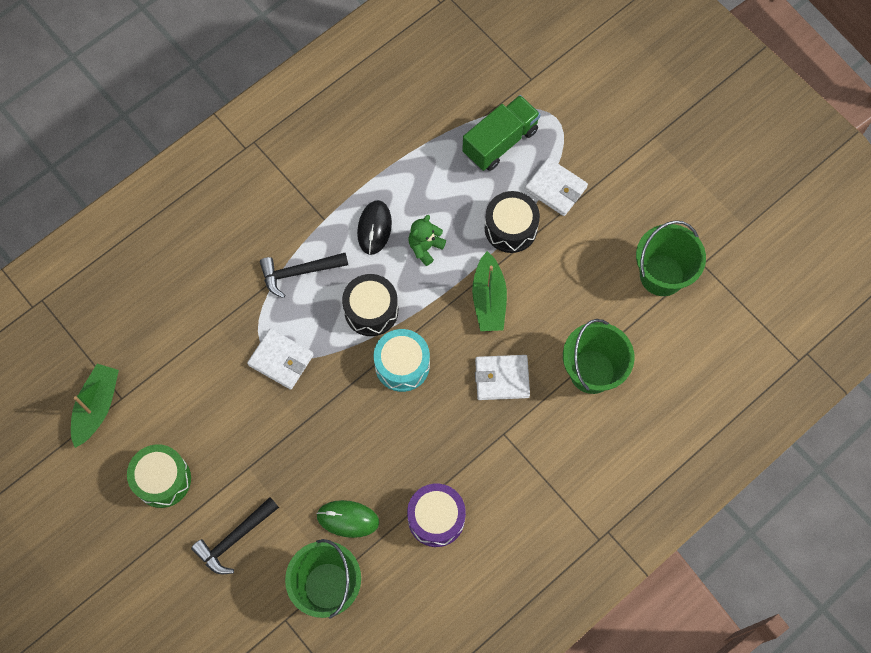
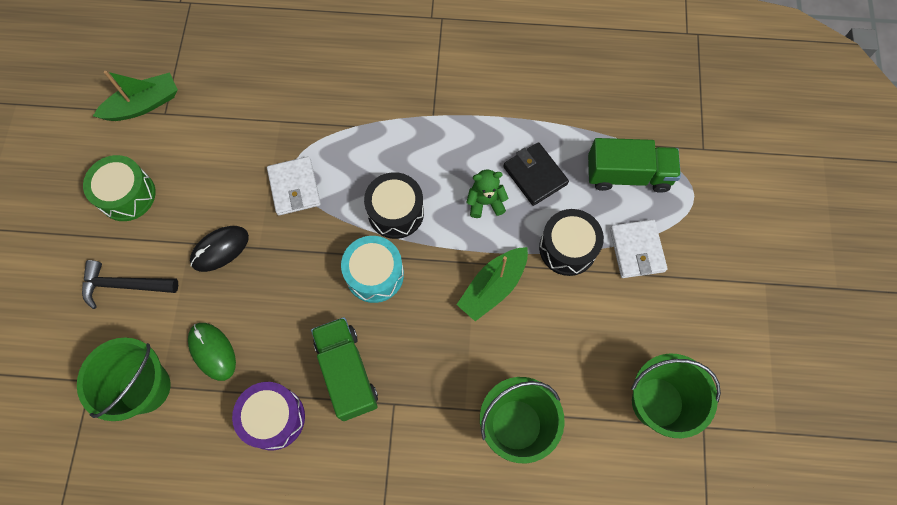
camera: 45 degrees right, 0 degrees up
black hammer [260,252,348,298] -> none
black mouse [357,200,392,255] -> black mouse moved to [190,226,249,272]
white wallet [475,355,530,400] -> none
none -> green truck [311,317,378,421]
none -> black wallet [503,142,569,206]

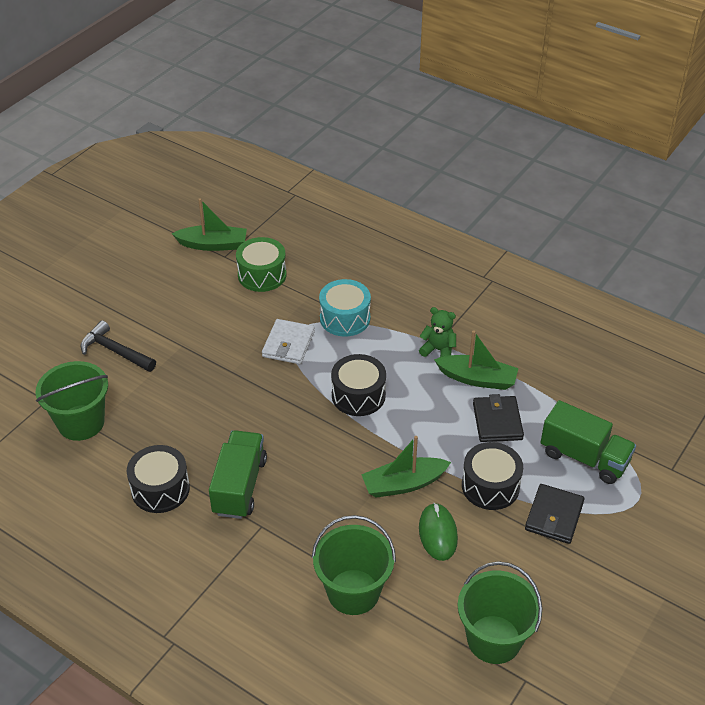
camera: 30 degrees right, 25 degrees down
green drum [83,155,156,221] -> green drum moved to [236,237,287,292]
green mouse [188,323,236,381] -> green mouse moved to [419,503,458,561]
black mouse [190,226,249,272] -> none
purple drum [232,382,305,450] -> black drum [127,445,190,513]
turquoise drum [341,236,404,303] -> turquoise drum moved to [319,279,371,336]
green teddy bear [466,170,509,218] -> green teddy bear moved to [419,307,456,357]
white wallet [610,219,668,278] -> black wallet [525,484,585,544]
none -> green boat [434,330,518,390]

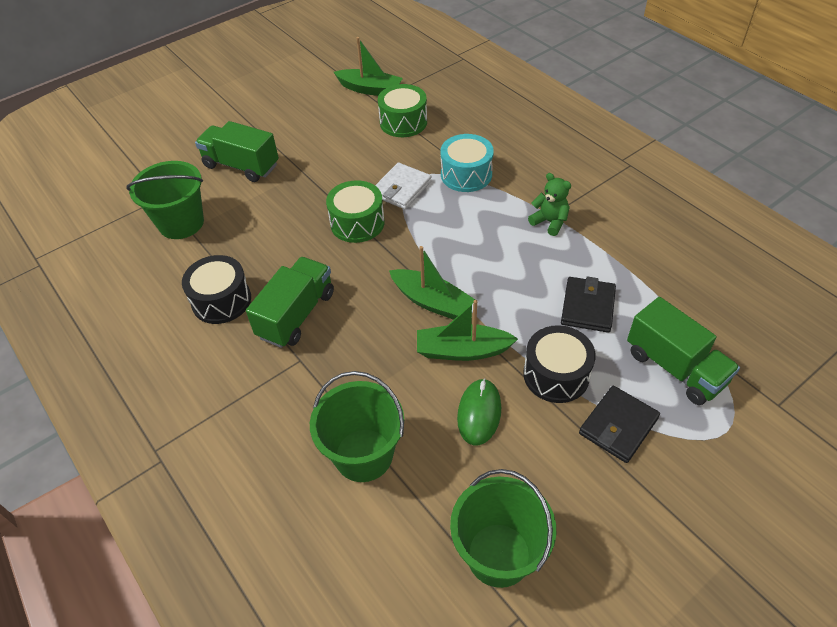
camera: 20 degrees right, 5 degrees up
black hammer [81,320,156,372] -> green truck [195,121,279,182]
black drum [331,354,386,416] -> none
green boat [434,330,518,390] -> green boat moved to [389,246,475,320]
none -> green drum [326,180,385,243]

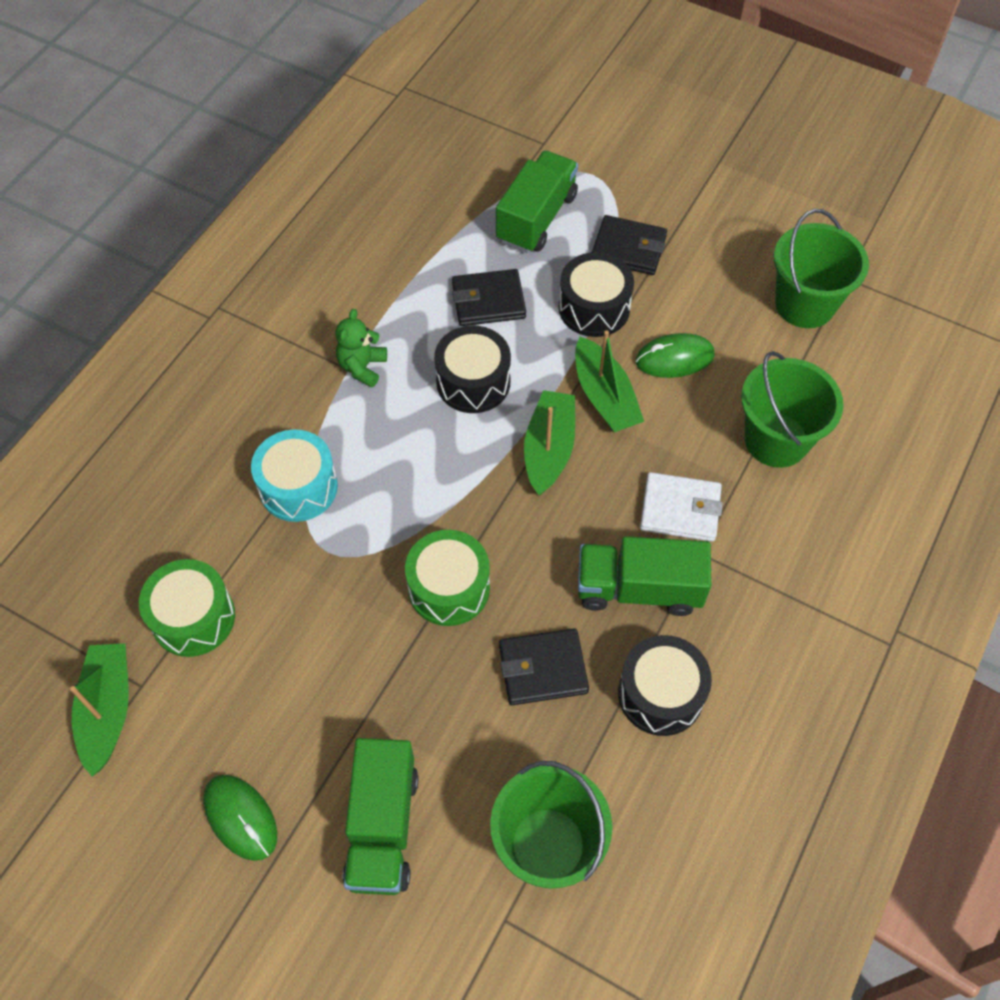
camera: 115 degrees left, 10 degrees up
white wallet [375,163,432,209] -> white wallet moved to [640,472,723,542]
none -> green mouse [203,775,277,861]
none -> black drum [434,325,511,413]
none -> black wallet [499,628,589,705]

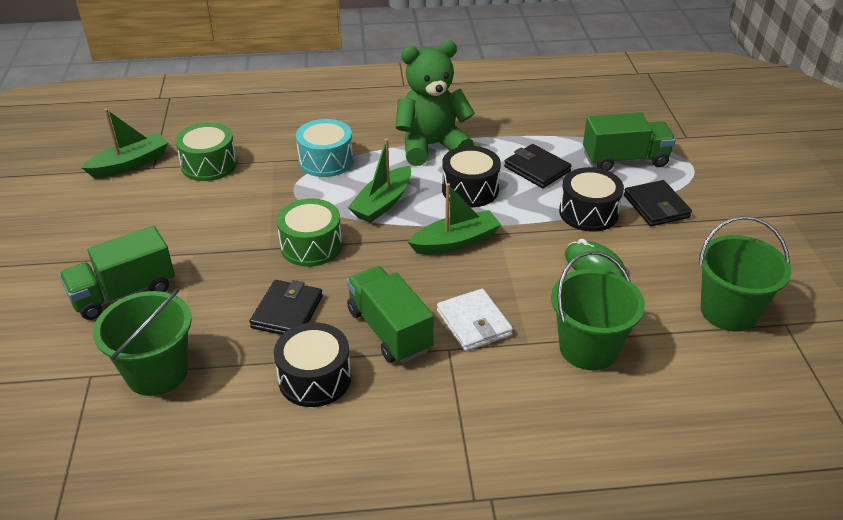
camera: 55 degrees right, 20 degrees down
green mouse [203,775,277,861] -> none
green teddy bear [335,309,387,388] -> green teddy bear [395,41,475,166], size x2.04
black wallet [499,628,589,705] -> black wallet turned 60 degrees clockwise [249,280,323,335]
green boat [575,331,644,432] -> green boat moved to [348,139,411,223]

